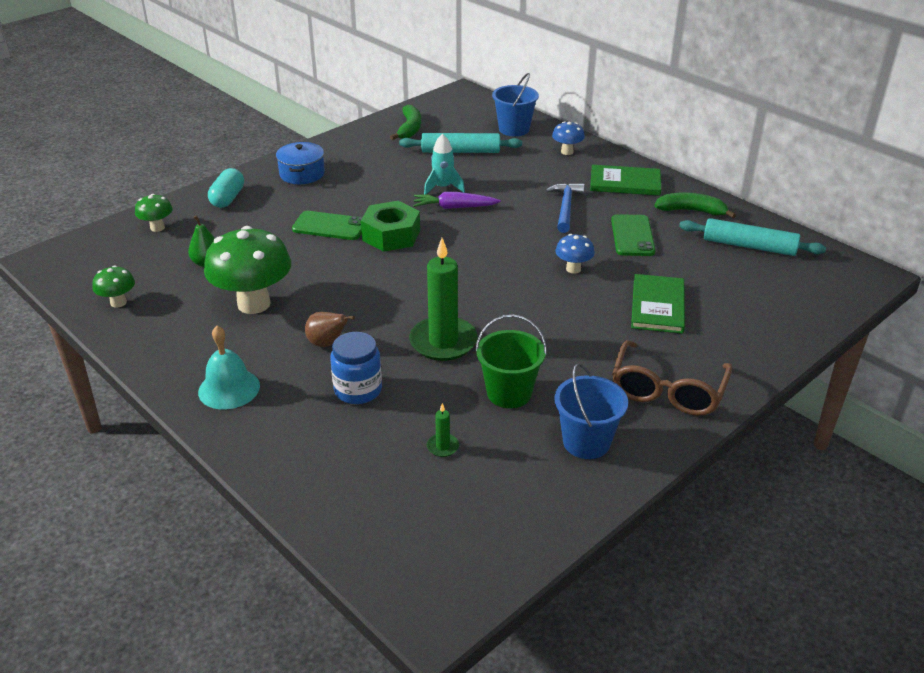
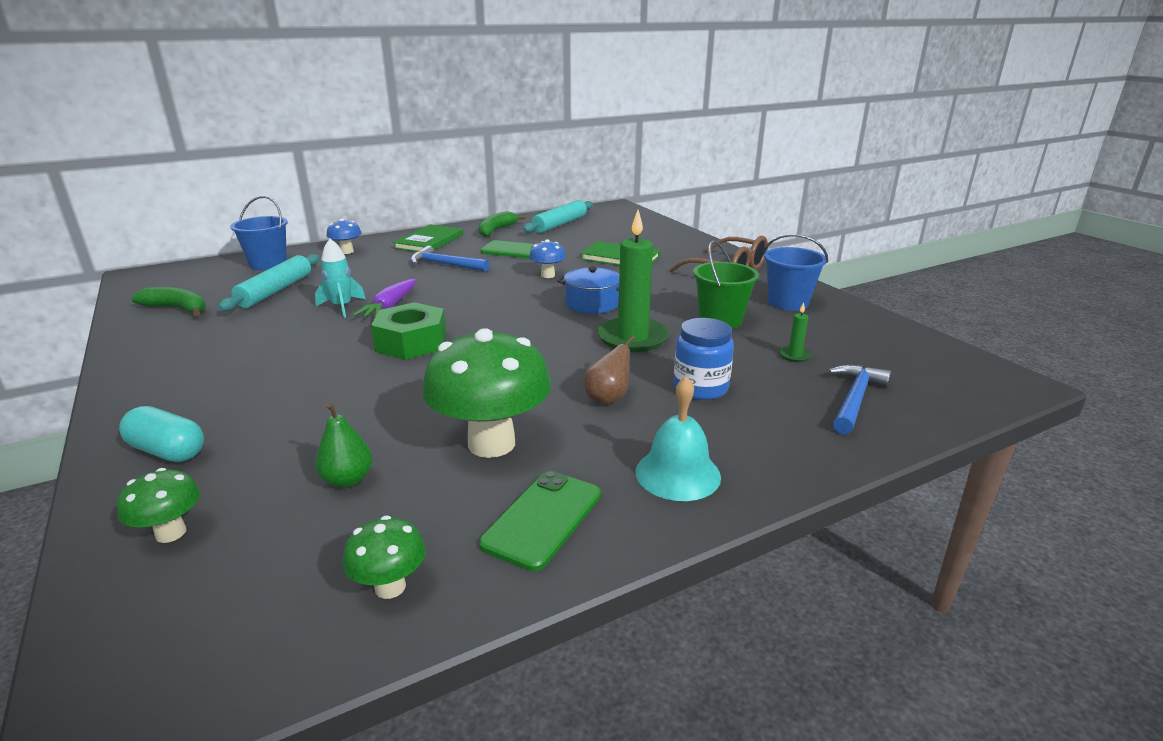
camera: 75 degrees left, 10 degrees down
blue pot [276,142,325,184] -> blue pot moved to [557,267,619,314]
green phone [292,211,363,240] -> green phone moved to [479,471,601,571]
none -> blue hammer [828,364,891,435]

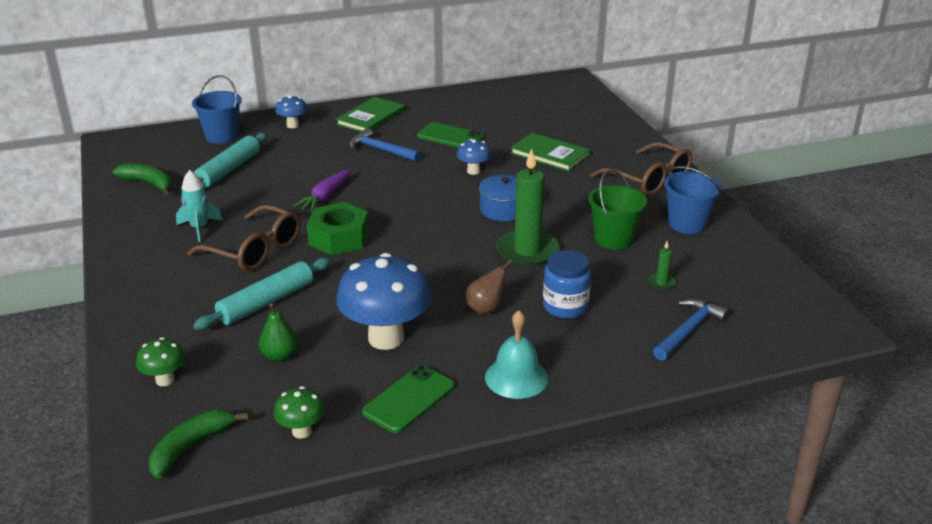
camera: 10 degrees right, 5 degrees up
turquoise capsule [119,406,204,462] -> none
turquoise rocket [315,239,366,318] -> turquoise rocket moved to [176,170,223,242]
green mushroom [422,328,551,458] -> blue mushroom [336,253,432,350]
green banana [478,211,526,237] -> green banana moved to [149,410,249,479]
turquoise rolling pin [523,200,593,233] -> turquoise rolling pin moved to [193,258,330,330]
none -> brown glasses [187,205,301,271]

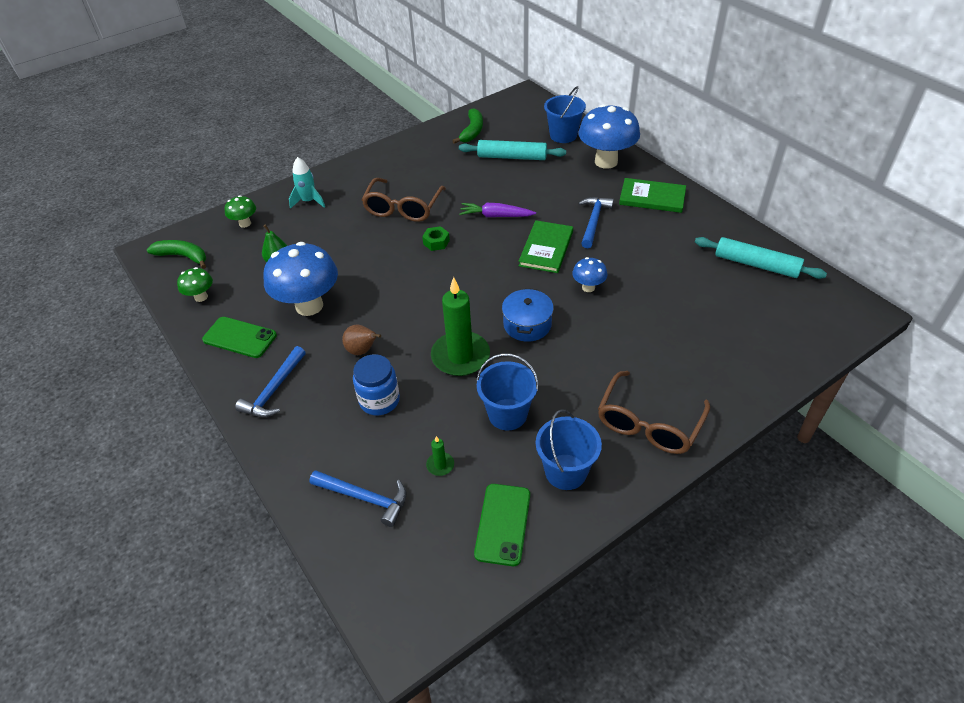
camera: 75 degrees right, 15 degrees up
turquoise rocket [176,170,223,242] -> turquoise rocket moved to [289,157,325,209]
turquoise rolling pin [193,258,330,330] -> turquoise rolling pin moved to [695,237,827,279]
blue mushroom [275,95,307,128] -> blue mushroom [578,104,640,169], size x2.07
green nut [307,202,369,255] -> green nut [422,226,450,251], size x0.52
green phone [417,122,484,147] -> green phone moved to [474,484,530,566]
turquoise bell [485,310,548,399] -> blue hammer [235,346,306,417]
green book [510,133,590,172] -> green book moved to [519,220,573,273]
green bucket [588,169,647,250] -> blue bucket [476,353,539,431]

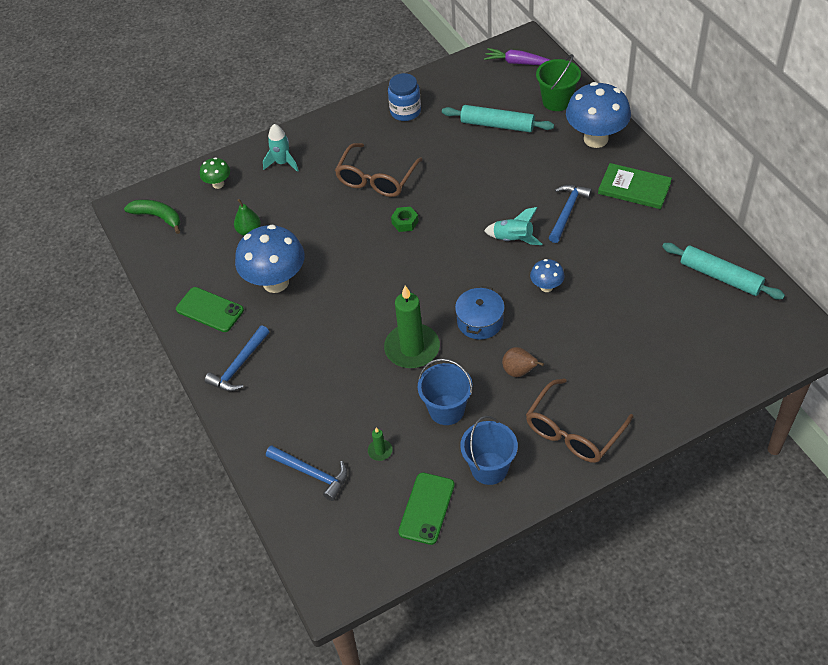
camera: 10 degrees right, 5 degrees up
green mushroom [177,267,213,302] -> none
brown pear [342,325,381,355] -> brown pear moved to [502,347,544,377]
blue jar [353,354,400,415] -> blue jar moved to [388,73,421,121]
green banana [452,108,483,144] -> none
purple carrot [459,203,536,217] -> purple carrot moved to [484,48,550,65]
green book [519,220,573,273] -> turquoise rocket [484,207,542,245]
blue bucket [544,86,586,143] -> green bucket [536,54,581,111]

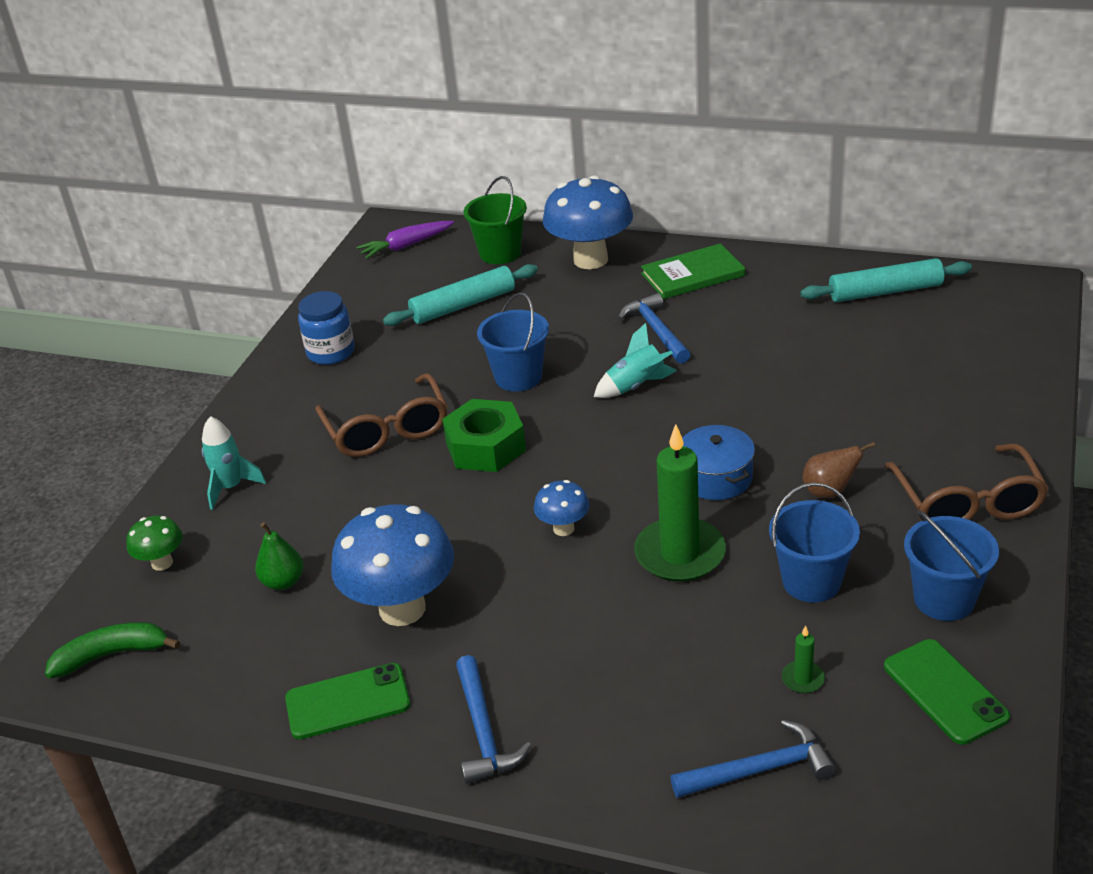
camera: 45 degrees left, 15 degrees down
green nut [391,207,419,232] -> green nut [442,399,526,472], size x1.94
blue mushroom [530,259,565,292] -> blue mushroom moved to [534,480,589,536]
none -> blue bucket [477,293,549,392]

